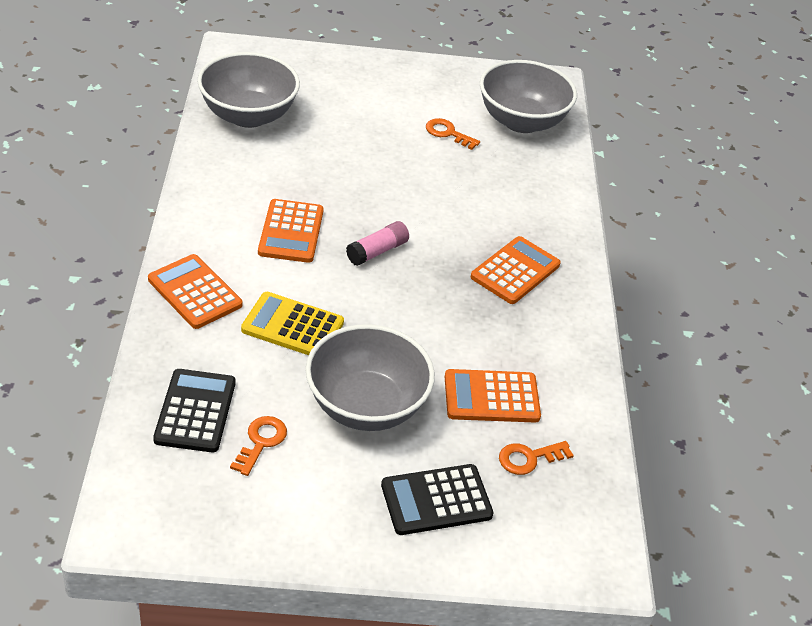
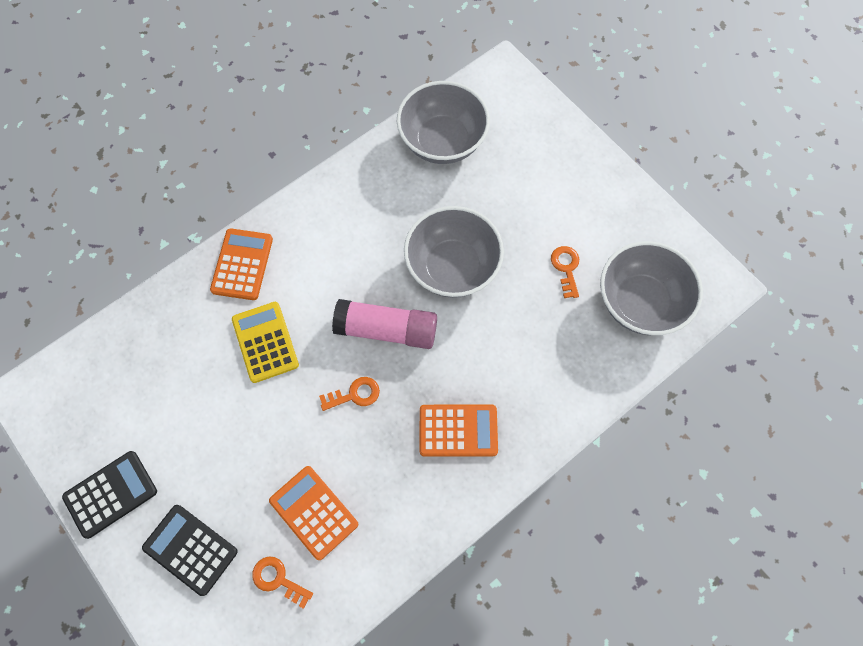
camera: 55 degrees right, 25 degrees up
black calculator [153,369,235,452] -> black calculator moved to [62,451,157,539]
orange key [230,416,287,476] -> orange key moved to [319,377,380,411]
orange calculator [258,199,324,263] -> none
grey bowl [305,324,435,431] -> grey bowl moved to [404,206,504,298]
pink glue stick [346,221,409,266] -> pink glue stick [332,299,437,349], size x1.73

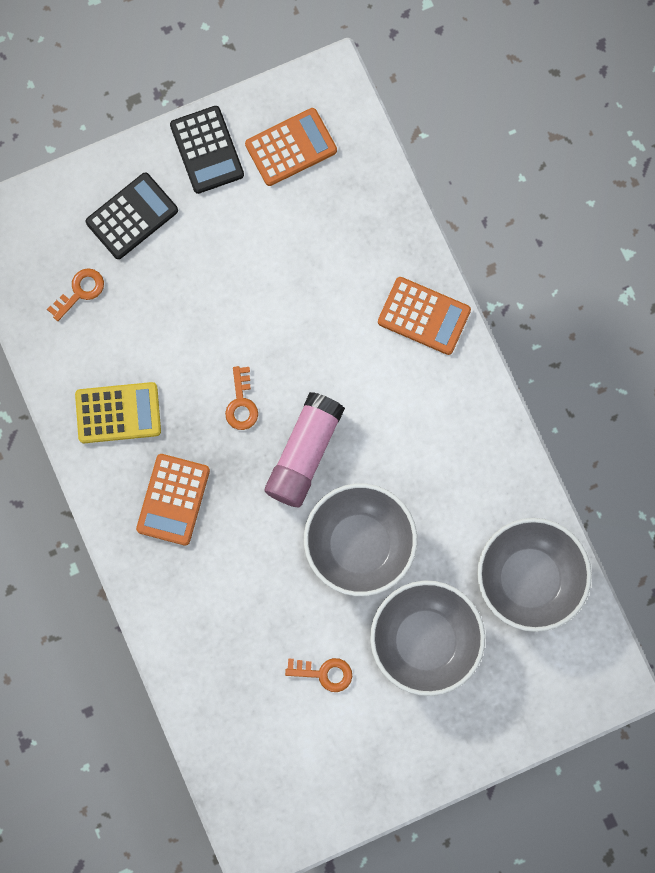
camera: 105 degrees right, 10 degrees up
yellow calculator [232,302,299,383] -> yellow calculator moved to [75,382,161,443]
orange calculator [269,466,358,560] -> orange calculator moved to [245,108,337,186]
grey bowl [600,241,703,335] -> grey bowl moved to [370,580,485,696]

